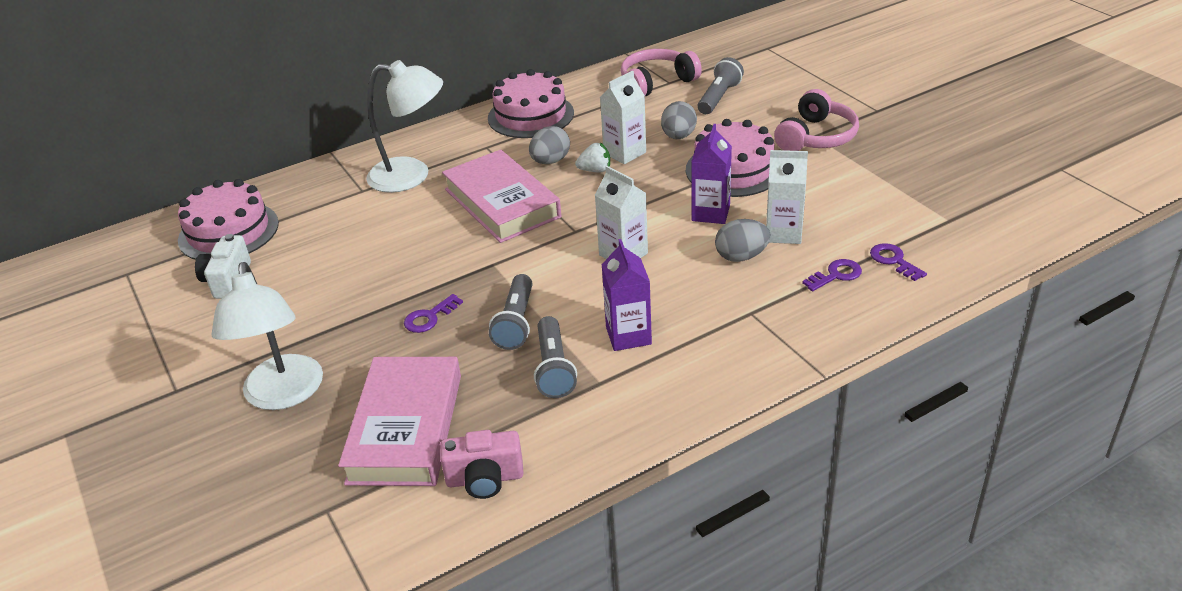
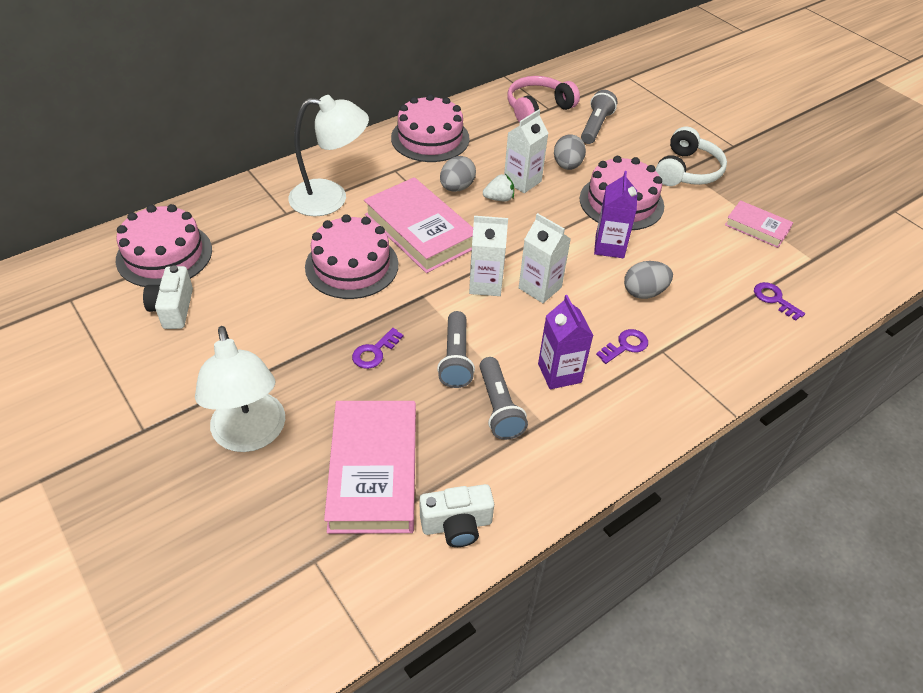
camera: 10 degrees left, 10 degrees up
pink camera [440,430,524,499] -> white camera [420,484,494,547]
white carton [766,150,808,244] -> white carton moved to [469,216,508,296]
pink headphones [774,89,859,151] -> white headphones [655,126,727,186]
purple key [802,259,862,291] -> purple key moved to [596,329,648,364]
none -> pink cake [305,214,398,299]
none -> pink book [725,200,793,248]

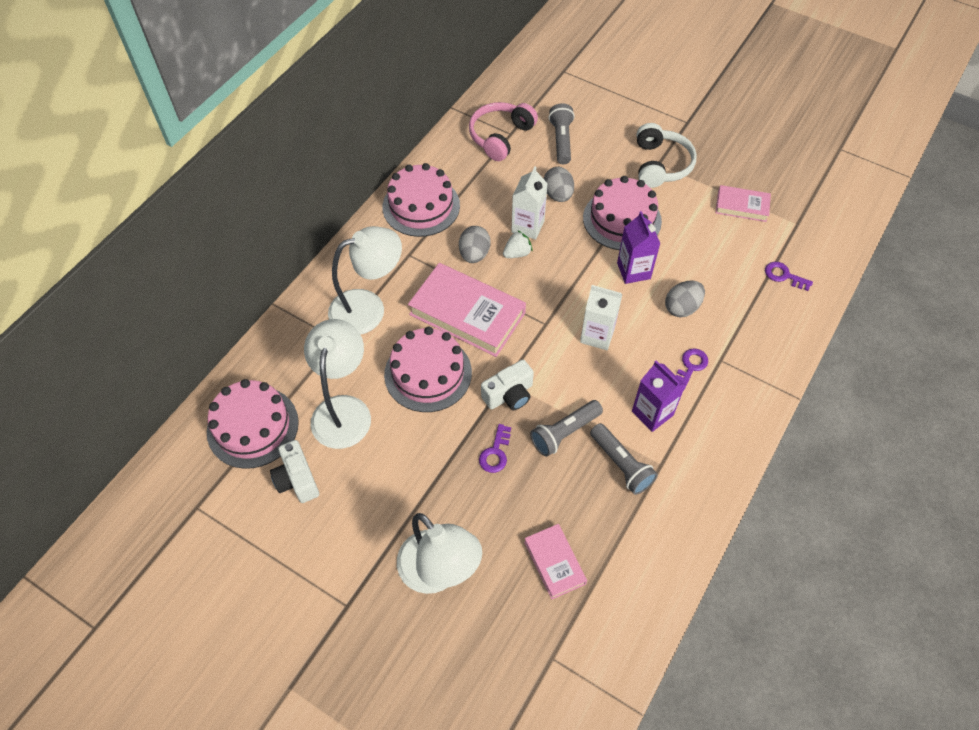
camera: 20 degrees left, 10 degrees up
pink book [324,401,416,534] -> pink book [524,524,587,599], size x0.54
white camera [420,484,494,547] -> white camera moved to [481,360,534,410]
grey flashlight [437,311,475,388] -> grey flashlight turned 75 degrees clockwise [530,400,603,457]
white carton [469,216,508,296] -> none
none -> white lamp [304,319,371,449]

